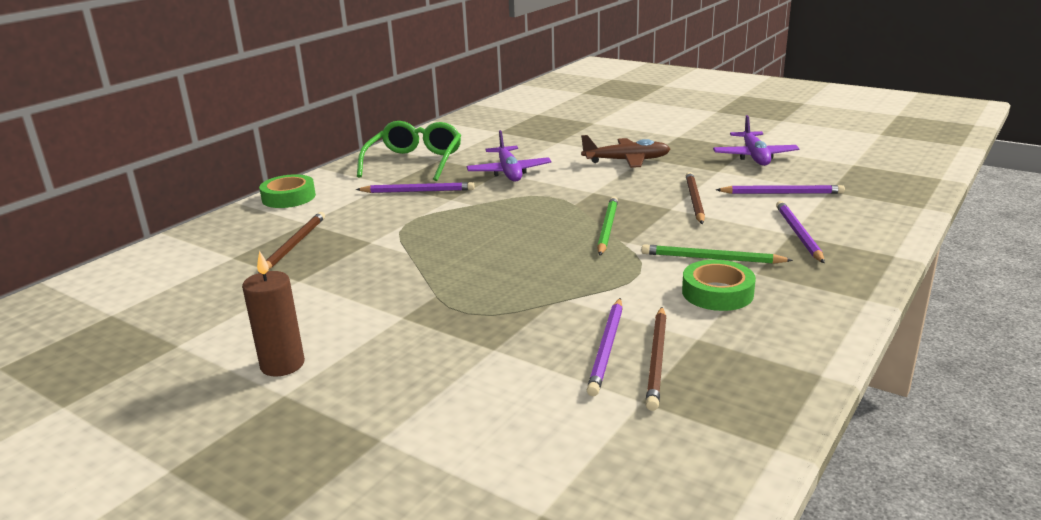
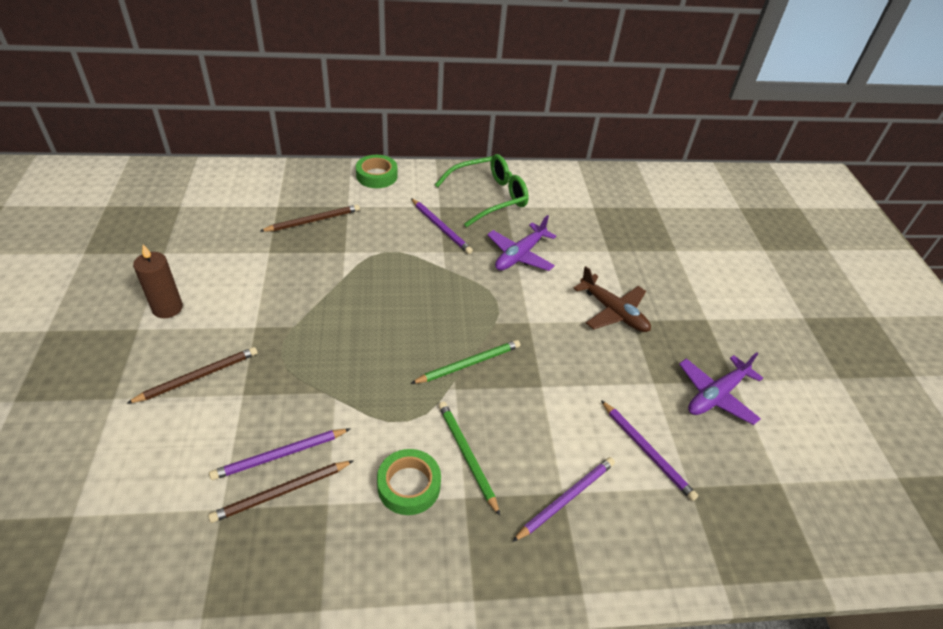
camera: 45 degrees right, 20 degrees up
brown pencil [686,172,705,224] -> brown pencil moved to [126,347,258,404]

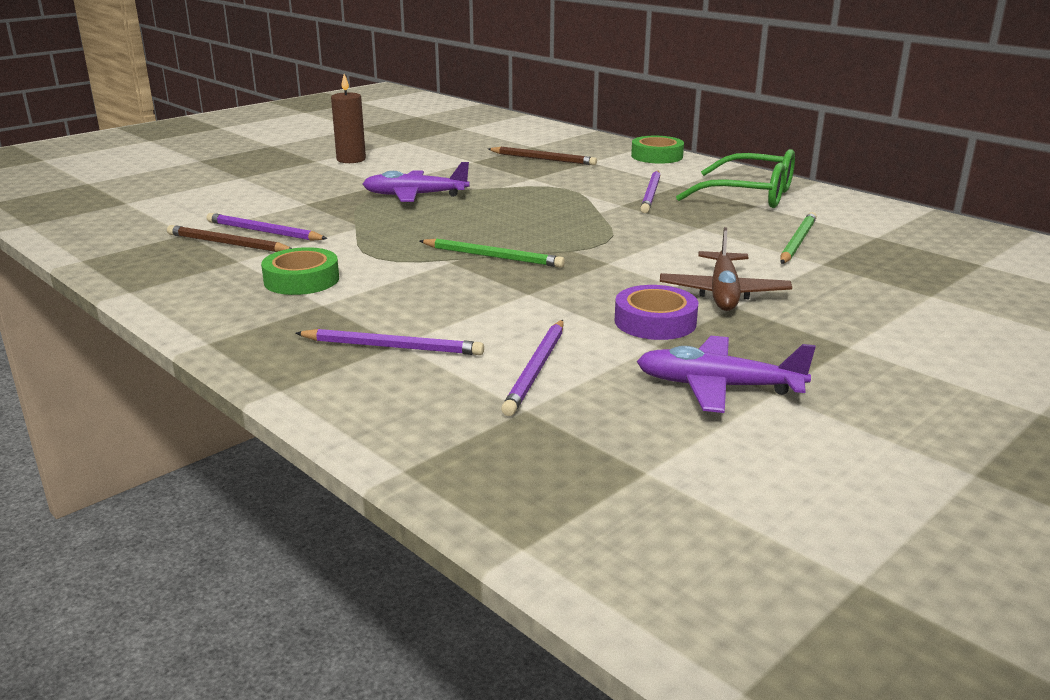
camera: 55 degrees right, 20 degrees down
brown pencil [126,347,258,404] -> none
green pencil [438,401,500,516] -> green pencil moved to [780,212,817,264]
purple plane [487,215,556,271] -> purple plane moved to [363,162,470,202]
none -> purple tape [615,285,698,340]

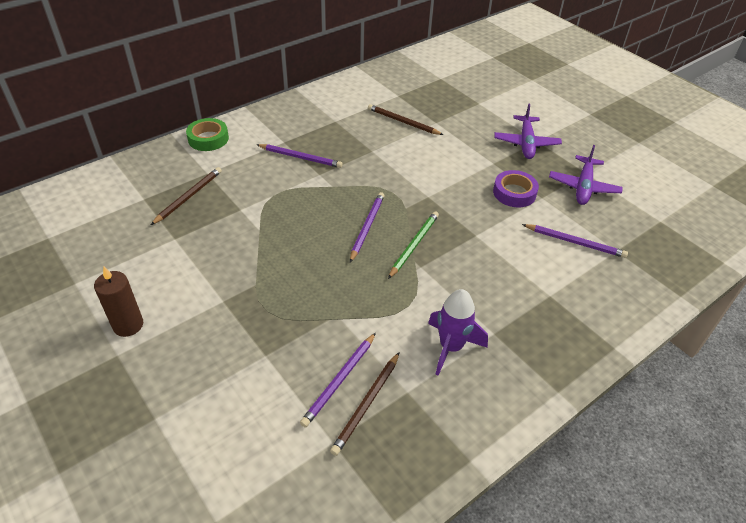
camera: 85 degrees left, 20 degrees up
green tape [261,247,339,295] -> purple rocket [428,289,488,376]
purple pencil [295,329,484,355] -> purple pencil moved to [350,192,384,262]
purple plane [363,162,470,202] -> purple plane moved to [494,103,562,159]
brown plane [660,227,792,311] -> none
green glasses [676,149,795,208] -> none
green pencil [780,212,817,264] -> brown pencil [368,104,443,135]

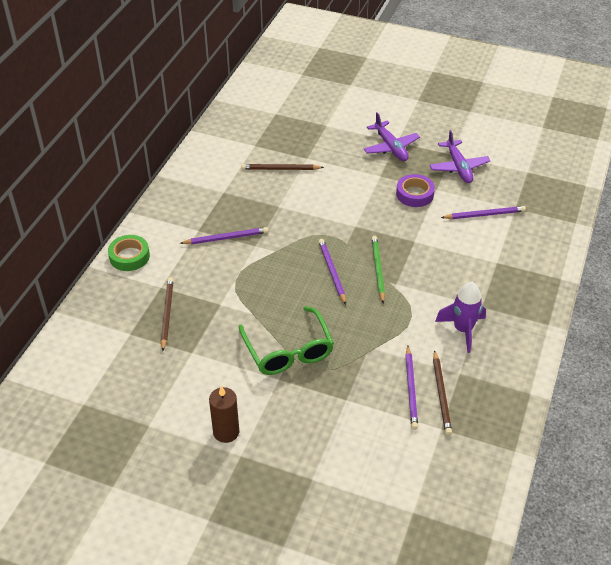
camera: 30 degrees left, 0 degrees up
none -> green glasses [239,306,334,375]

